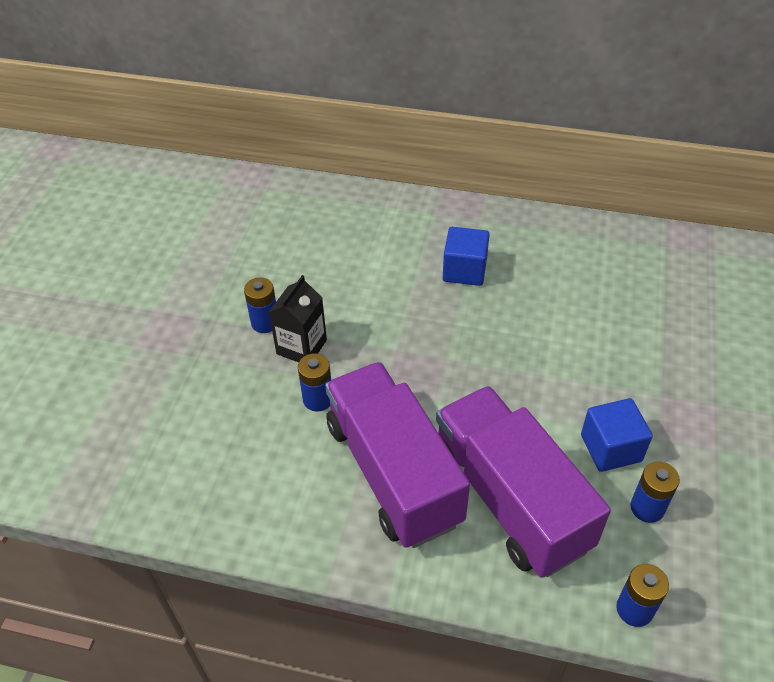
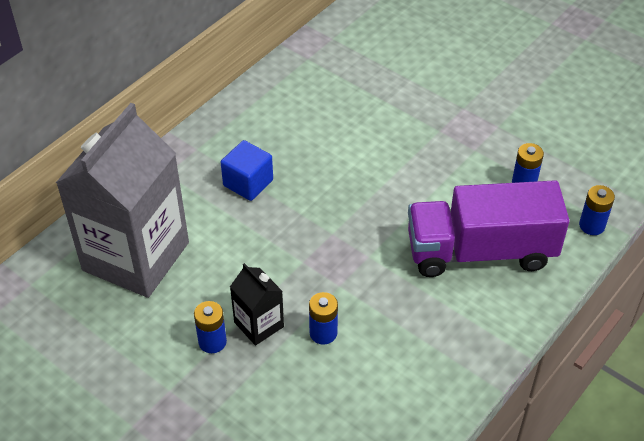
camera: 65 degrees left, 0 degrees up
purple truck [325,362,470,548] -> none
blue cube [581,398,653,472] -> none
none -> grey carton [56,103,189,298]

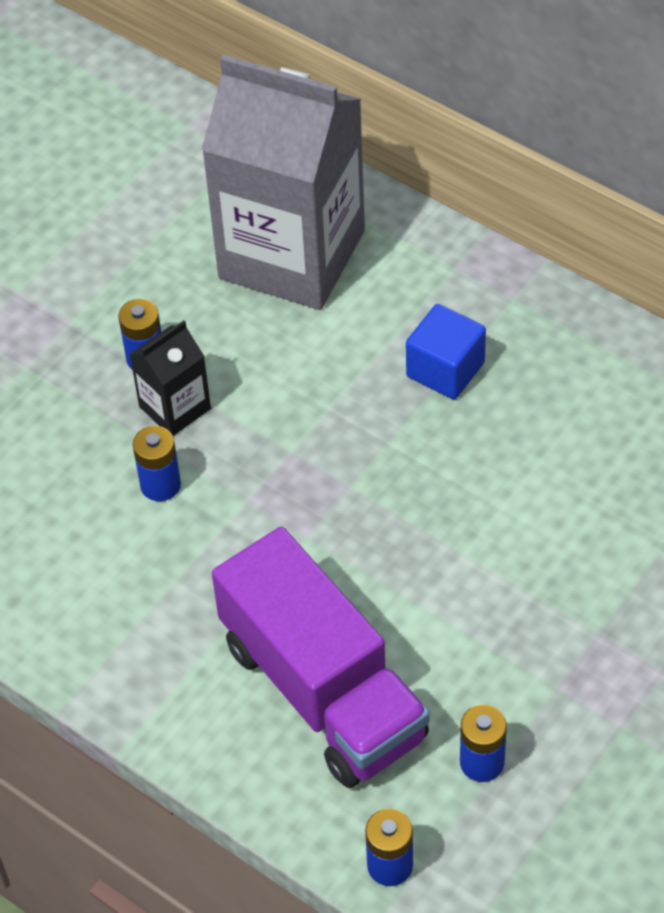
camera: 90 degrees right, 5 degrees up
purple truck [408,180,569,277] -> purple truck turned 150 degrees clockwise [212,527,430,788]

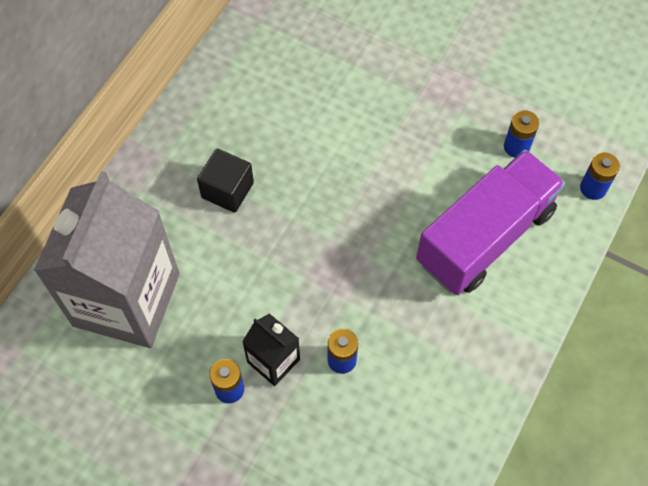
camera: 100 degrees left, 10 degrees up
blue cube [406,304,486,400] -> black cube [197,149,254,213]

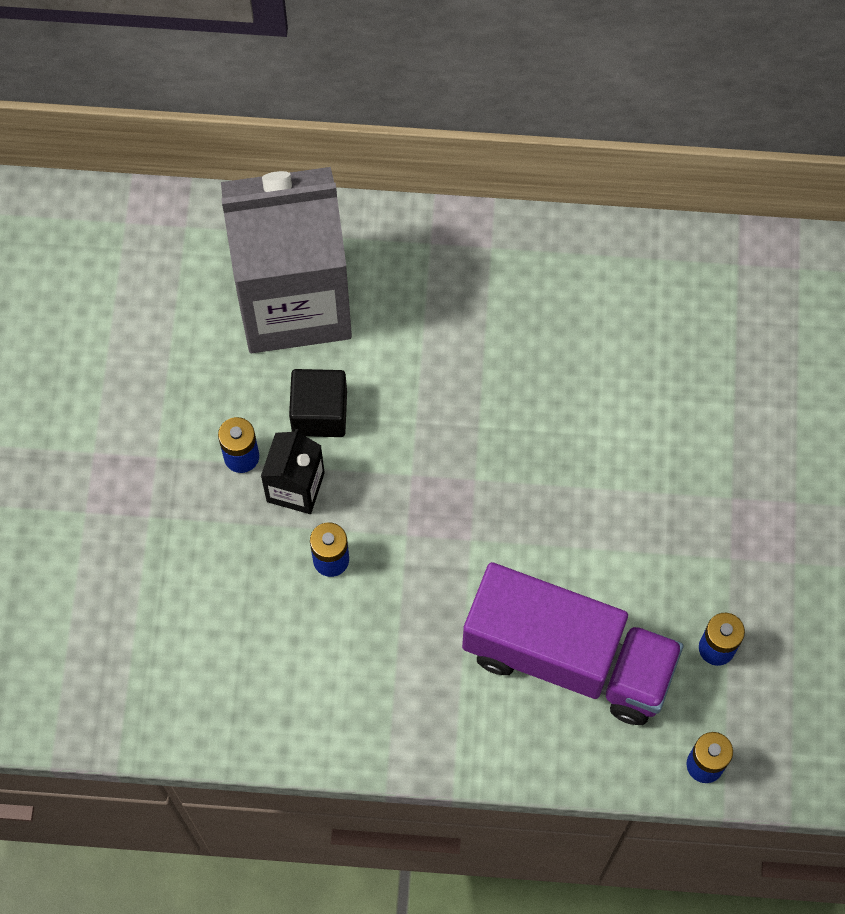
camera: 65 degrees right, 5 degrees up
black cube [197,149,254,213] -> black cube moved to [289,369,347,437]

